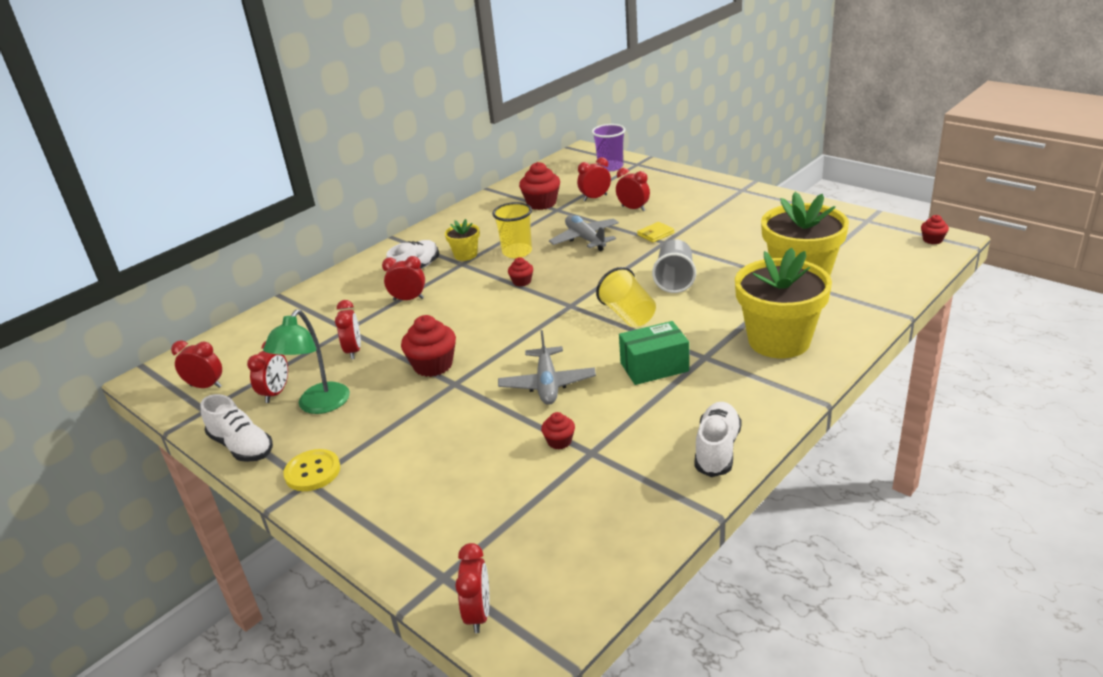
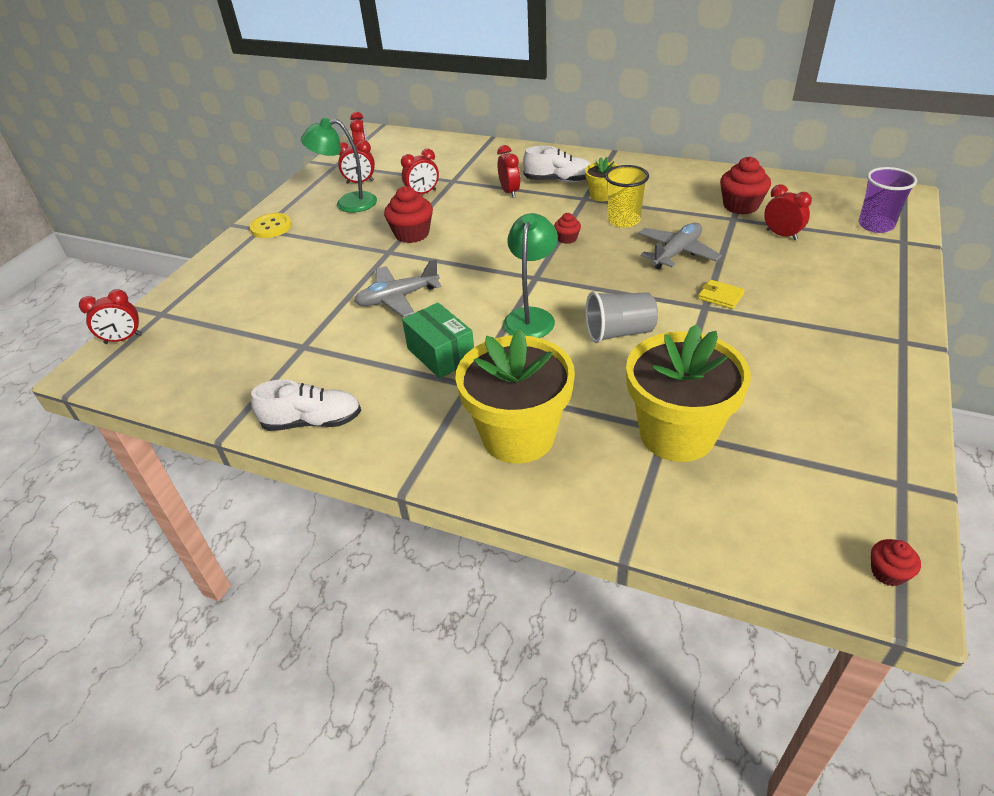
camera: 70 degrees right, 10 degrees up
white shoe [200,394,273,462] -> none
red cupcake [541,412,575,449] -> none
yellow cup [596,267,656,327] -> green lamp [503,213,558,338]
red clock [616,168,650,211] -> none

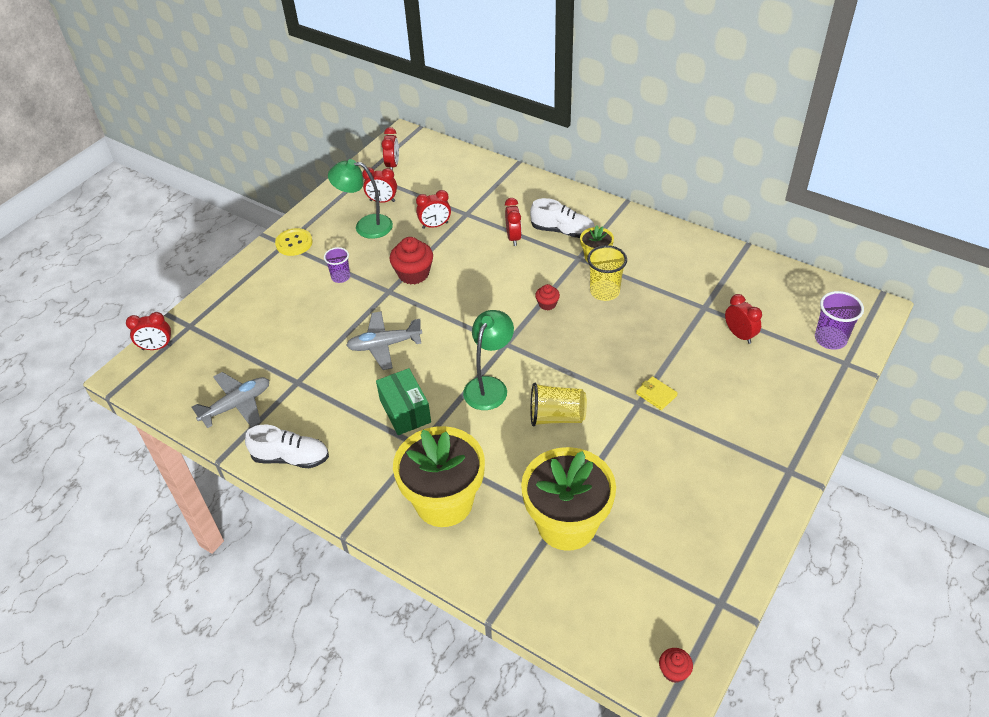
camera: 10 degrees right, 5 degrees up
grey cup [585,291,658,343] -> yellow cup [531,383,587,426]
grey plane [638,223,722,269] -> grey plane moved to [191,372,269,428]
red cupcake [720,157,771,214] -> none
none -> purple cup [324,247,350,283]

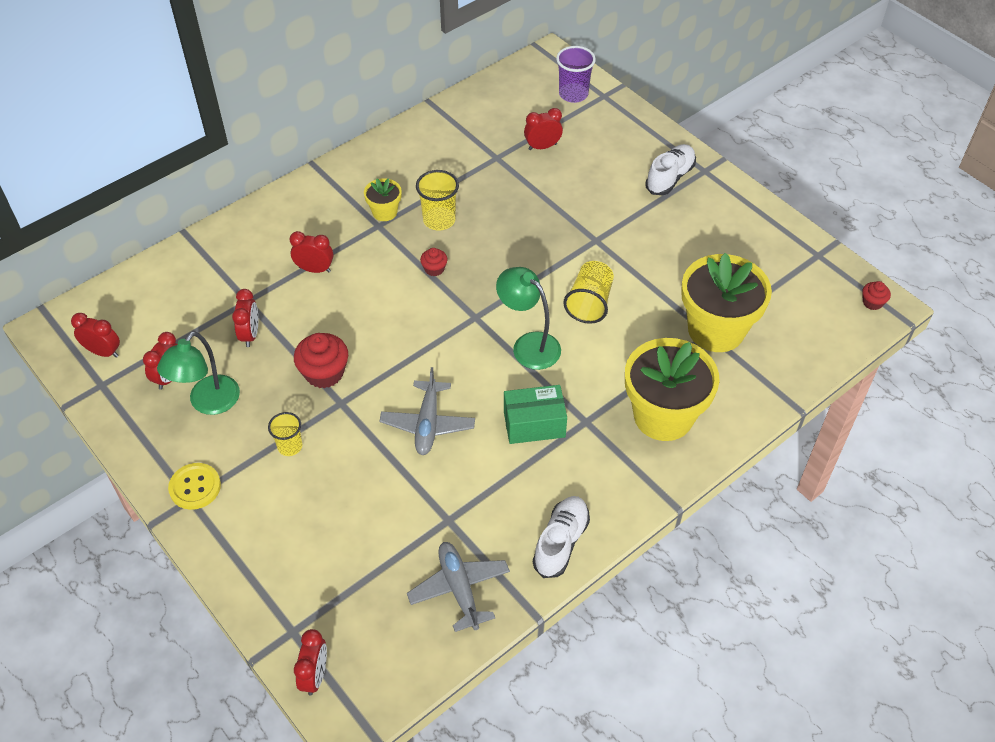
camera: 75 degrees left, 5 degrees up
purple cup [324,247,350,283] -> yellow cup [268,412,302,456]
white shoe [530,198,595,238] -> white shoe moved to [645,144,696,195]
yellow wallet [636,376,678,410] -> none

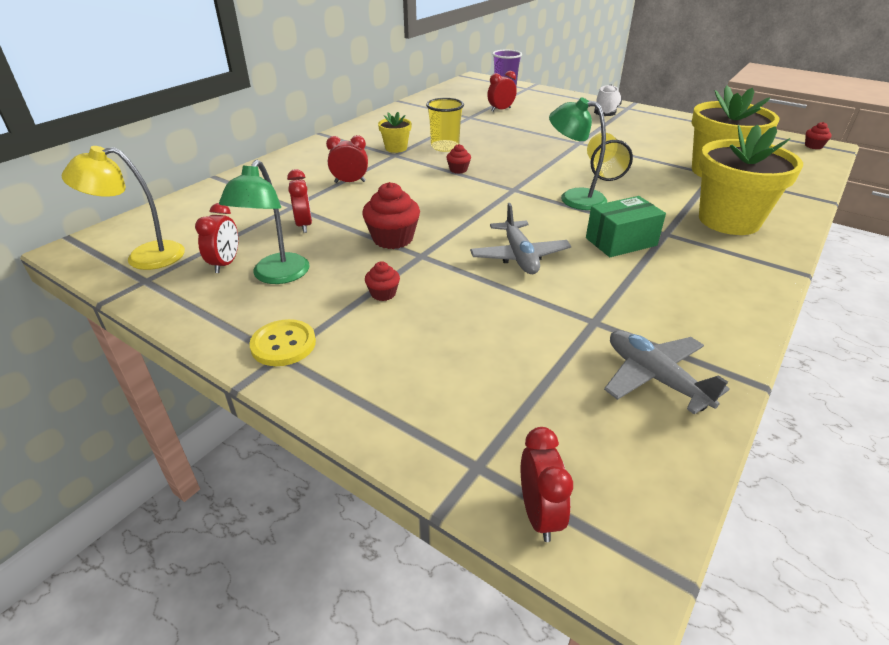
camera: 15 degrees left, 15 degrees down
red clock [71,313,120,358] -> yellow lamp [62,146,185,270]
yellow cup [268,412,302,456] -> red cupcake [365,262,400,301]
white shoe [533,496,590,578] -> none

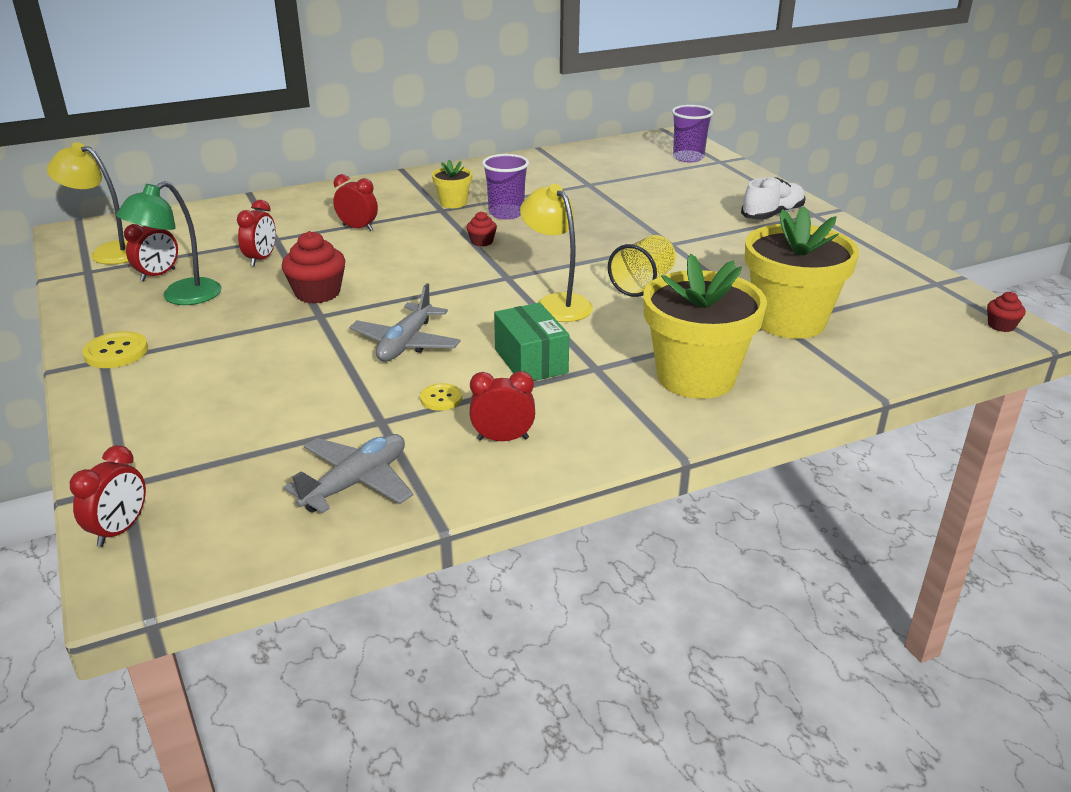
camera: 30 degrees right, 5 degrees down
red cupcake [365,262,400,301] -> none
yellow cup [426,98,464,152] -> purple cup [482,154,529,220]
red clock [487,71,517,112] -> red clock moved to [470,371,535,441]
green lamp [549,98,607,210] -> yellow lamp [520,184,593,322]
green box [586,196,666,257] -> green box turned 60 degrees clockwise [494,303,569,381]
grey plane [604,330,730,415] -> grey plane turned 45 degrees clockwise [284,434,413,513]
none -> yellow button [420,383,462,411]

